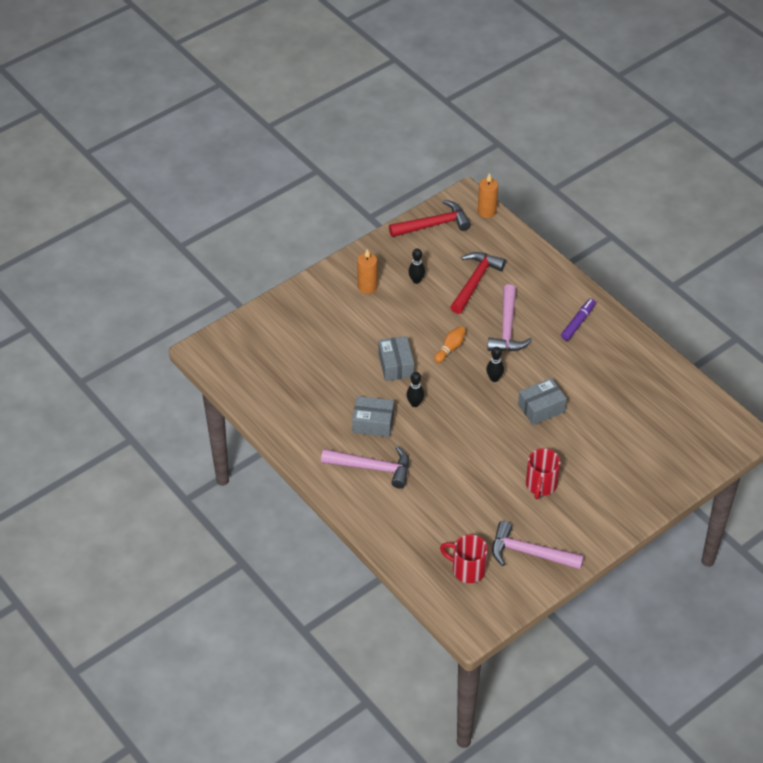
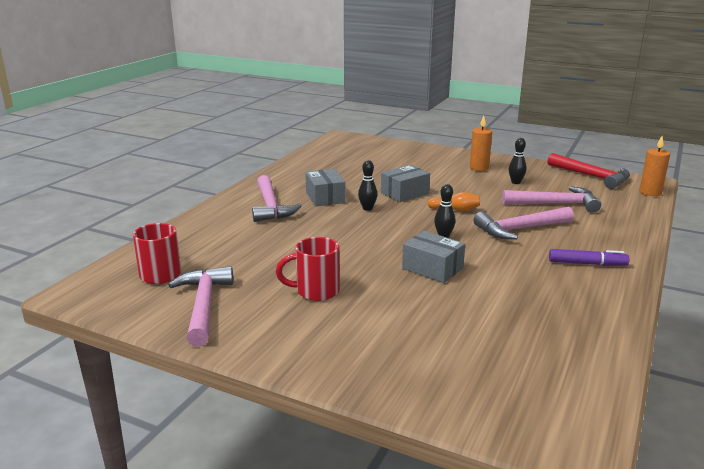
camera: 65 degrees right, 25 degrees down
red hammer [450,252,506,314] -> pink hammer [502,186,601,213]

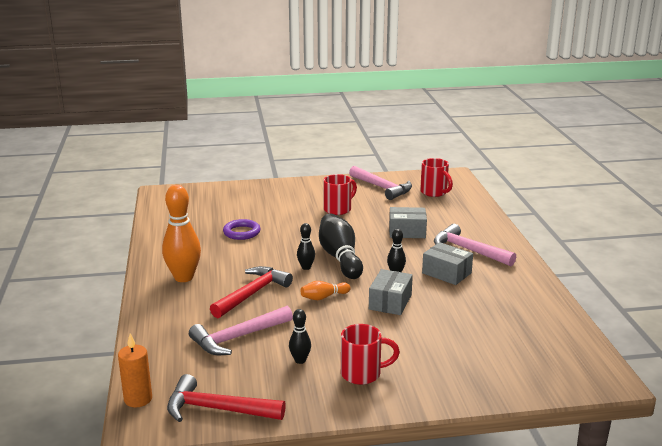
camera: 145 degrees right, 0 degrees up
grey box [402,231,465,283] -> grey box moved to [389,207,427,238]
orange candle [470,116,492,171] -> red mug [341,324,400,385]
pink hammer [474,207,574,240] -> red hammer [210,266,293,318]
purple marker [549,249,629,266] -> orange bowling pin [162,185,201,282]
none -> purple ring [223,219,261,240]
none -> black bowling pin [319,214,363,279]

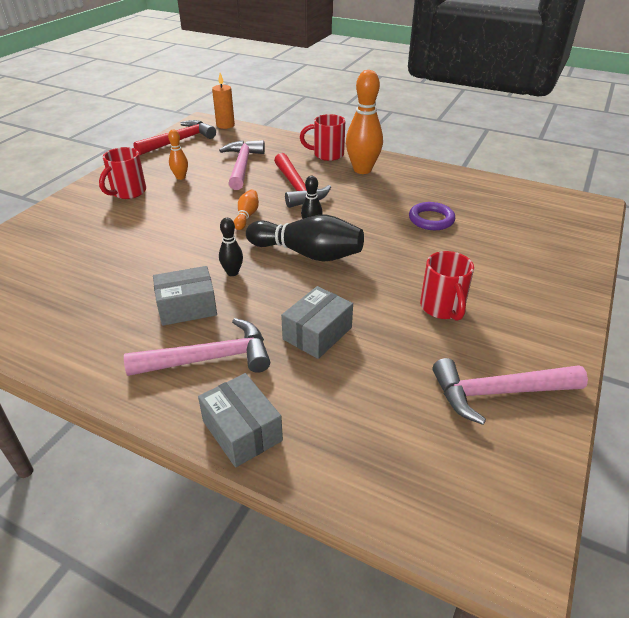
camera: 125 degrees right, 15 degrees up
black bowling pin [289,309,311,364] -> orange bowling pin [168,130,188,180]
grey box [369,269,413,315] -> grey box moved to [198,373,283,467]
red mug [420,158,453,197] -> red mug moved to [300,114,345,161]

